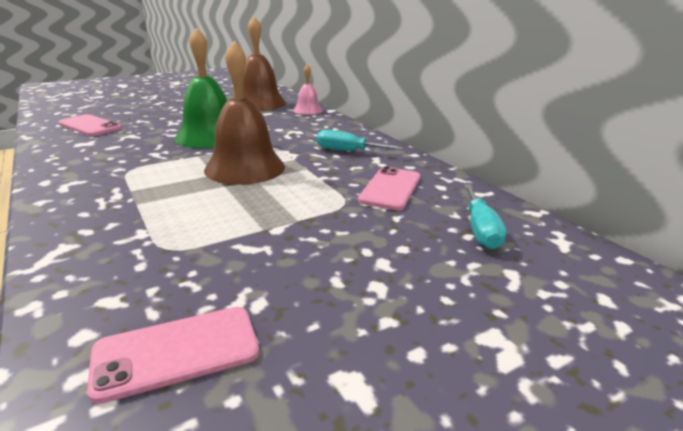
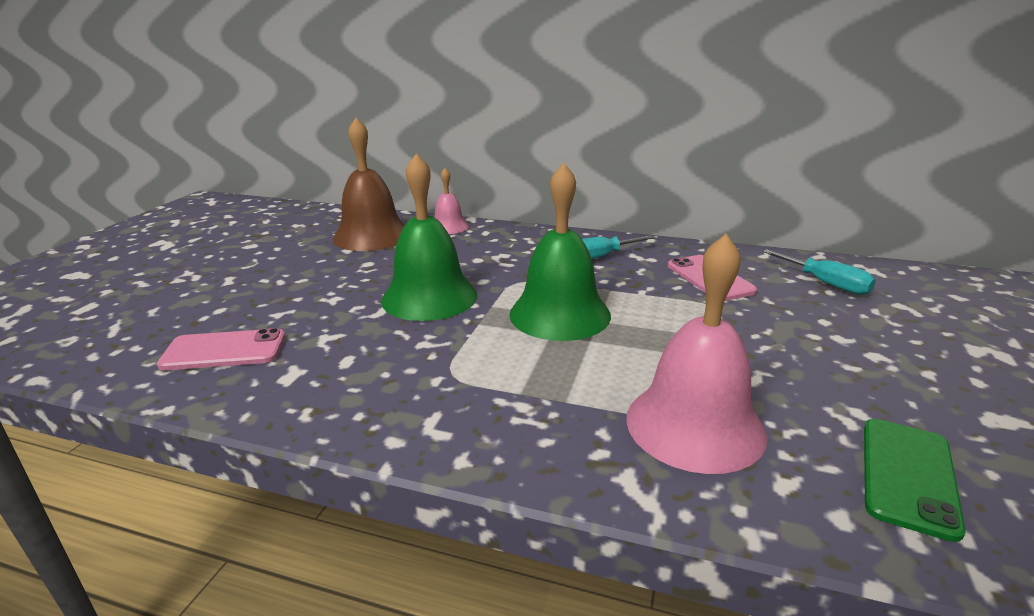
camera: 40 degrees left, 0 degrees up
pink phone [87,307,259,404] -> green phone [864,419,966,542]
brown bell [204,41,285,185] -> green bell [509,163,611,341]
none -> pink bell [626,234,767,474]

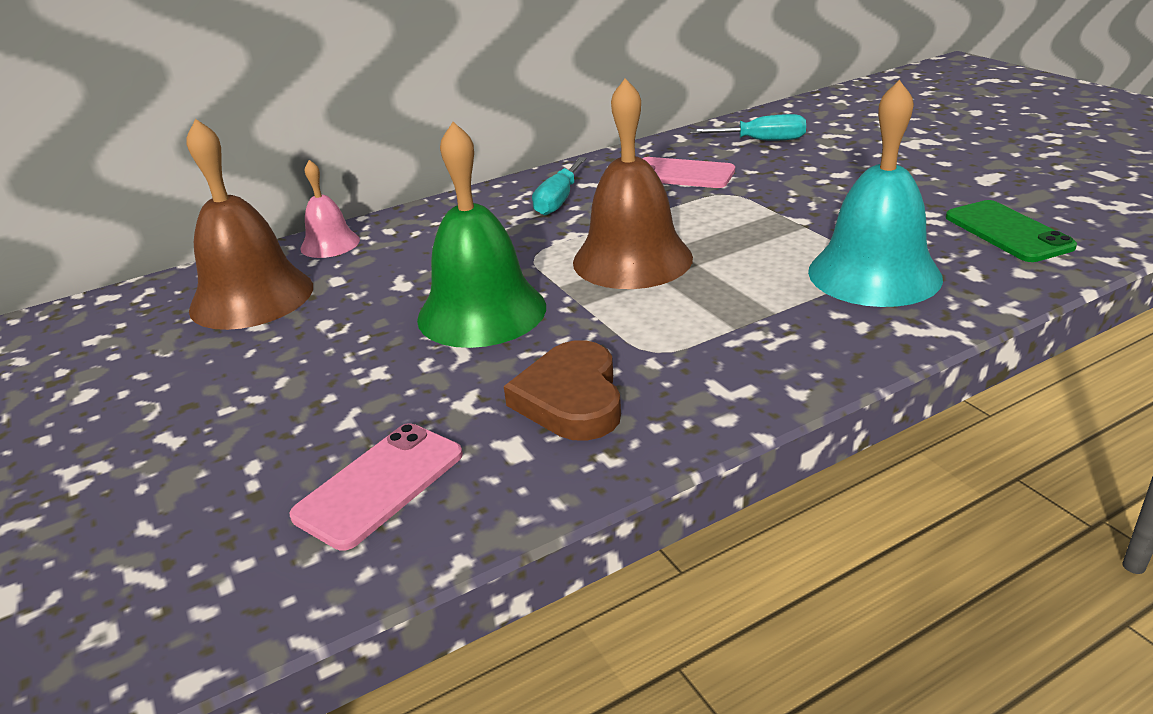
camera: 45 degrees left, 5 degrees up
green bell [509,163,611,341] -> brown bell [573,78,693,289]
pink bell [626,234,767,474] -> turquoise bell [808,80,943,307]
none -> brown heart [504,340,621,441]

